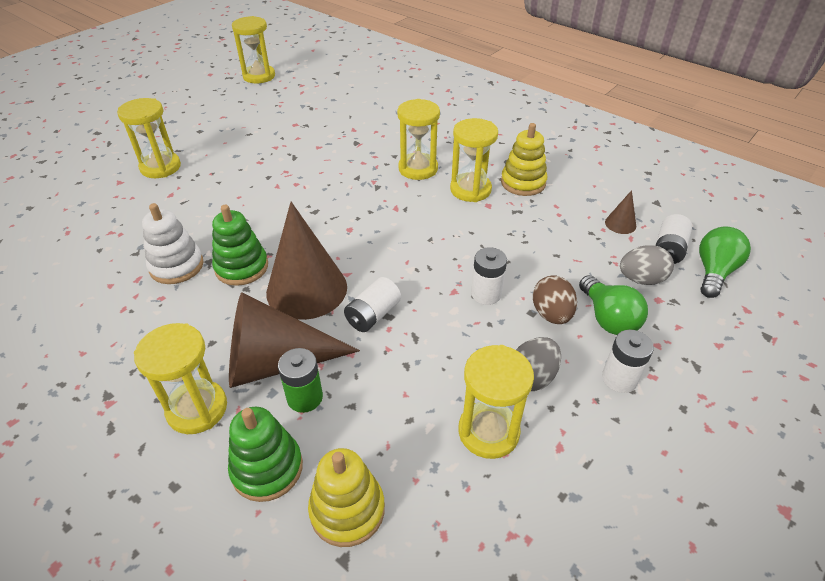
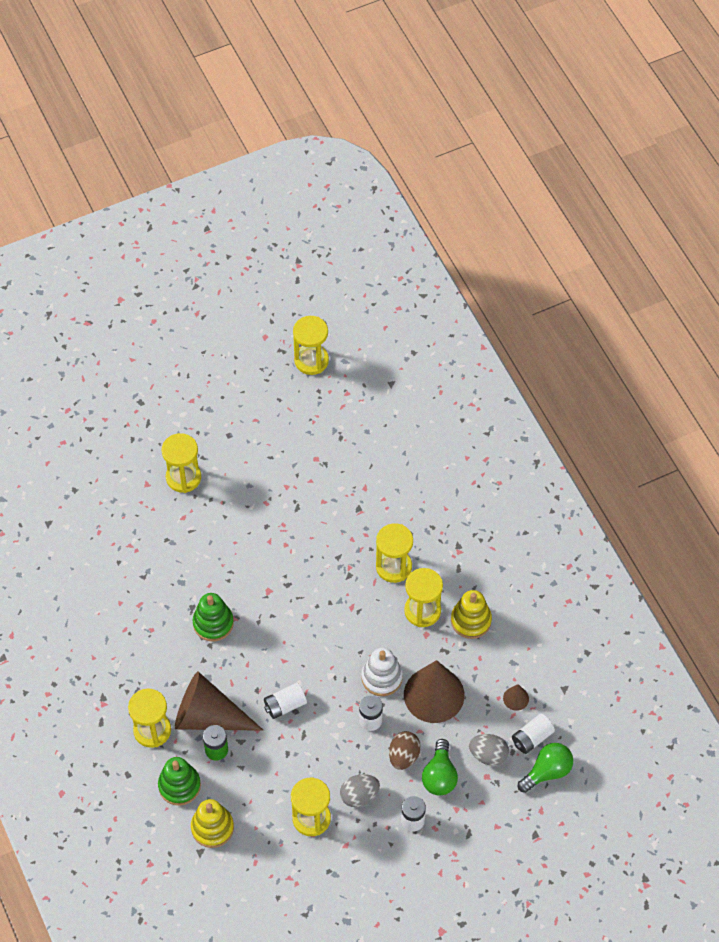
camera: 25 degrees right, 15 degrees up
white stacking toy [142,203,204,284] -> white stacking toy moved to [361,648,403,696]
brown cone [266,202,347,320] -> brown cone moved to [404,660,464,723]

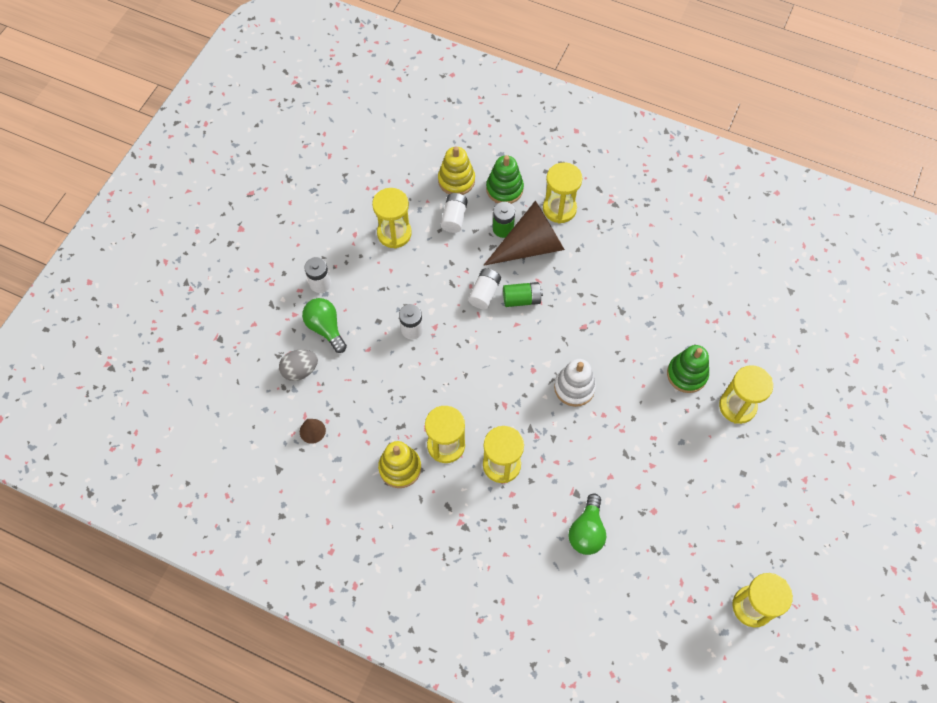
camera: 140 degrees right, 5 degrees up
green stacking toy [193,593,234,641] -> green stacking toy moved to [667,345,709,393]
grey egg [340,774,380,807] -> none
white stacking toy [361,648,403,696] -> white stacking toy moved to [554,359,596,407]
brown egg [389,731,421,770] -> none
brown cone [404,660,464,723] -> none
white battery [512,714,555,754] -> white battery moved to [441,193,468,233]
green light bulb [518,743,573,793] -> green light bulb moved to [569,494,606,555]
none -> green battery [503,282,543,307]

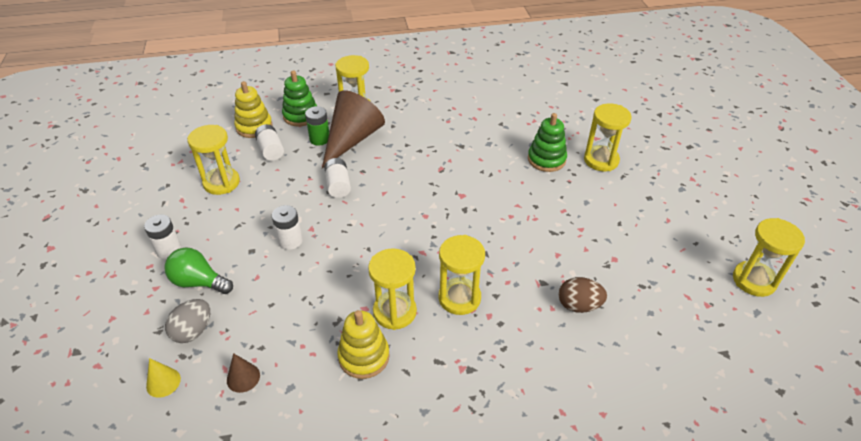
camera: 35 degrees left, 20 degrees down
green battery [503,282,543,307] -> none
white stacking toy [554,359,596,407] -> none
green light bulb [569,494,606,555] -> brown egg [559,277,607,313]
none -> yellow cone [146,358,181,398]

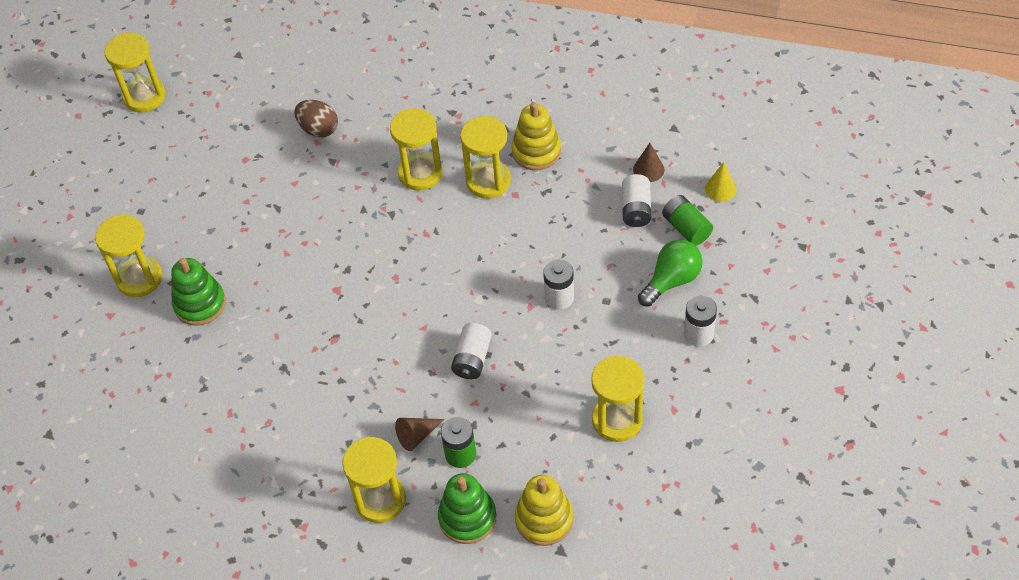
camera: 150 degrees left, 10 degrees up
green light bulb [164,248,233,294] -> green light bulb turned 90 degrees counterclockwise [638,240,703,307]
grey egg [165,299,210,343] -> green battery [662,195,713,246]
white battery [255,124,284,161] -> white battery moved to [622,174,651,227]
brown cone [322,90,385,168] -> brown cone [395,418,444,451], size x0.43

